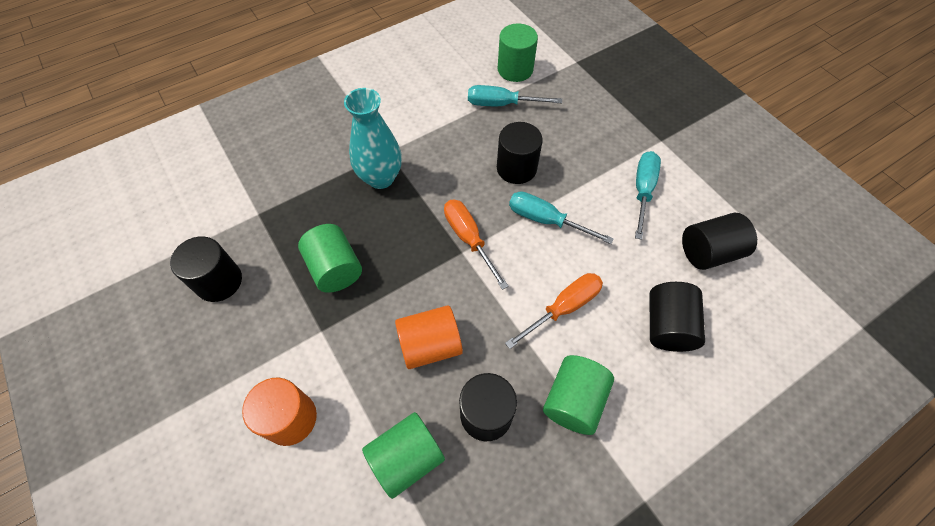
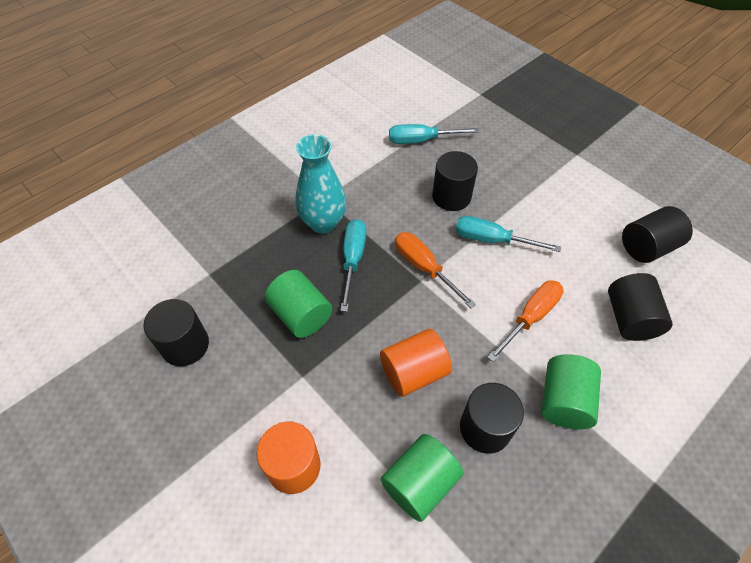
camera: 10 degrees left, 5 degrees down
green cylinder [498,23,538,82] -> none
turquoise screwdriver [635,151,661,240] -> turquoise screwdriver moved to [340,219,366,312]

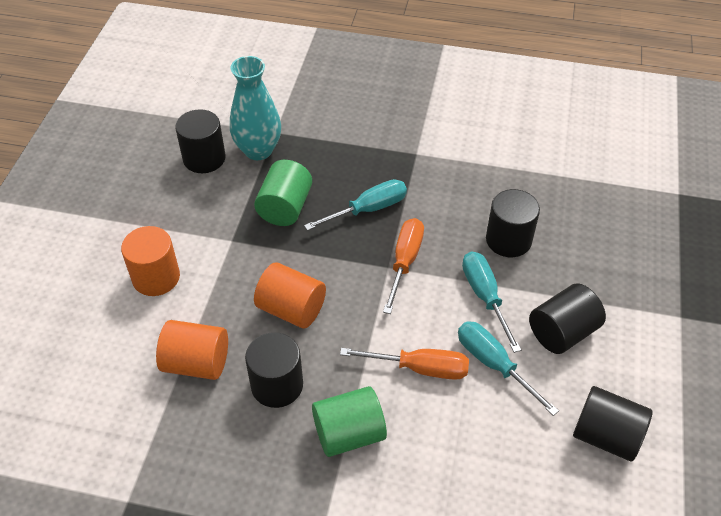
camera: 55 degrees right, 5 degrees down
turquoise vase [296,134,346,234] -> turquoise vase moved to [230,56,281,160]
green cylinder [381,434,463,522] -> orange cylinder [156,320,228,380]
turquoise screwdriver [389,124,480,144] -> turquoise screwdriver moved to [458,321,559,416]
black cylinder [608,273,672,341] -> black cylinder moved to [529,283,606,354]

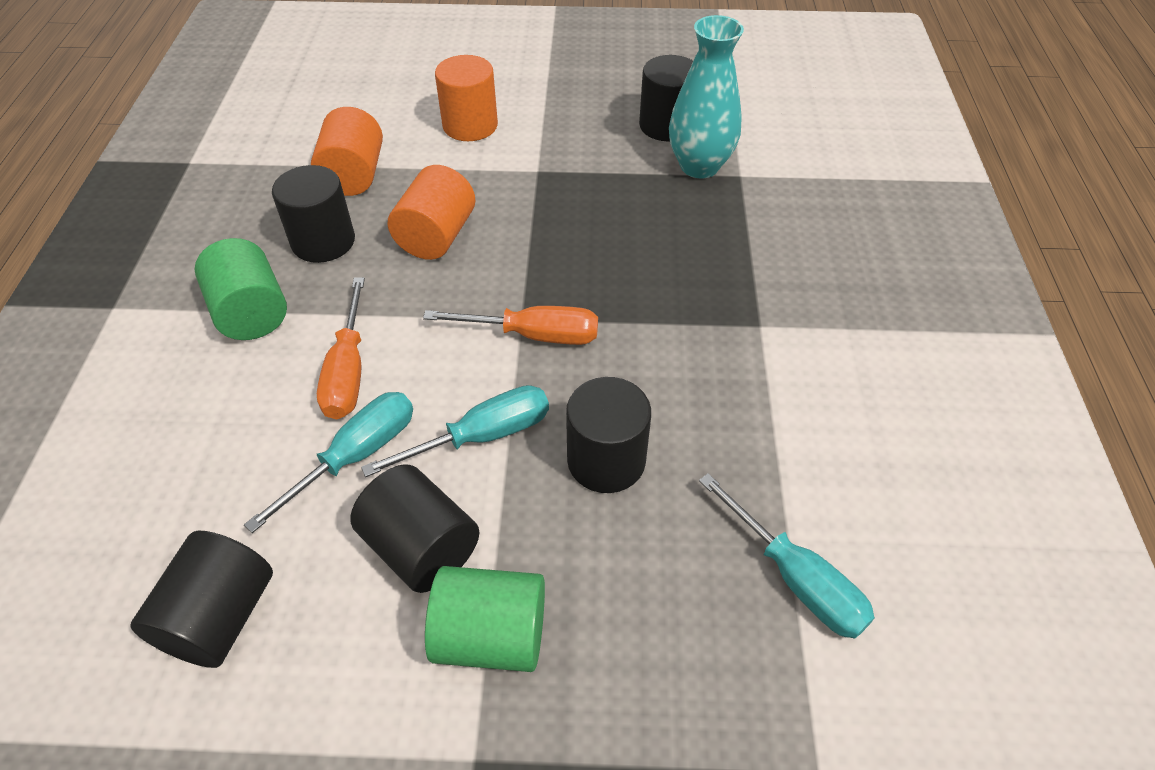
camera: 80 degrees right, 0 degrees up
green cylinder [254,160,312,226] -> green cylinder moved to [425,566,545,672]
turquoise screwdriver [304,179,407,231] -> turquoise screwdriver moved to [699,473,875,639]

